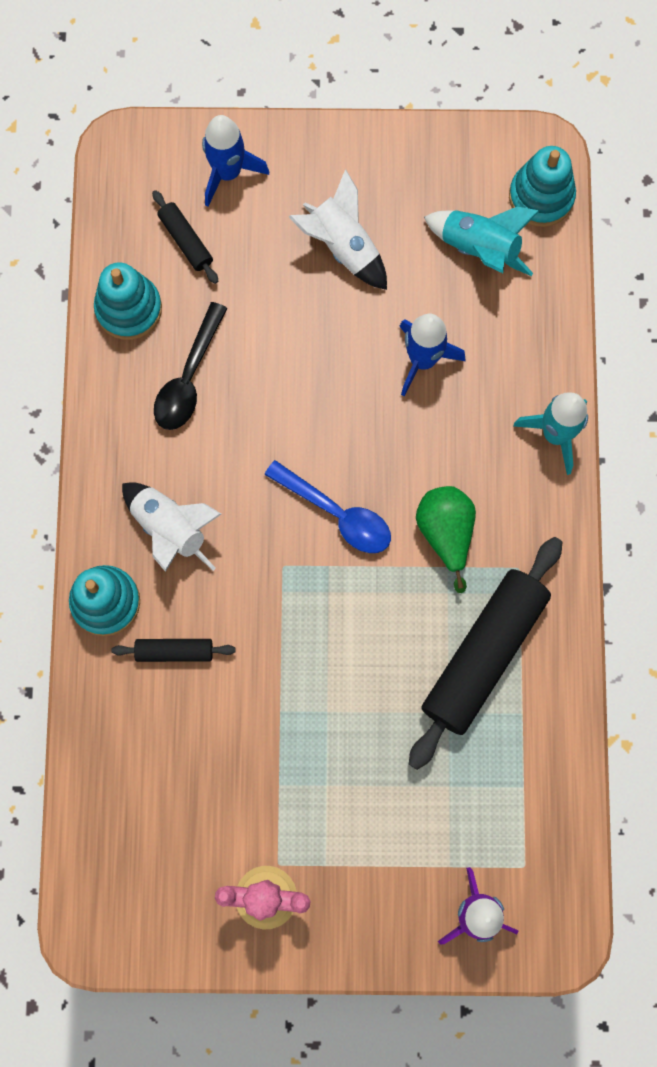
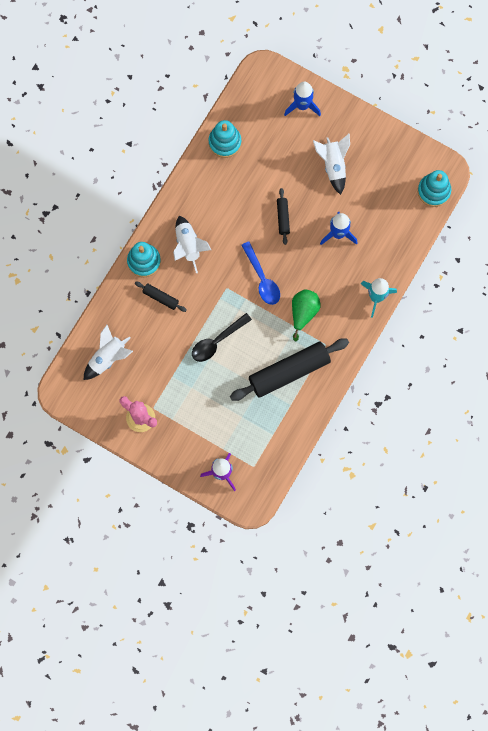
camera: 30 degrees right, 0 degrees up
black rolling pin [152,190,218,284] -> black rolling pin moved to [277,188,290,245]
black spoon [154,302,227,430] -> black spoon moved to [192,313,252,362]
turquoise rocket [424,207,540,276] -> none
none -> white rocket [84,325,133,380]

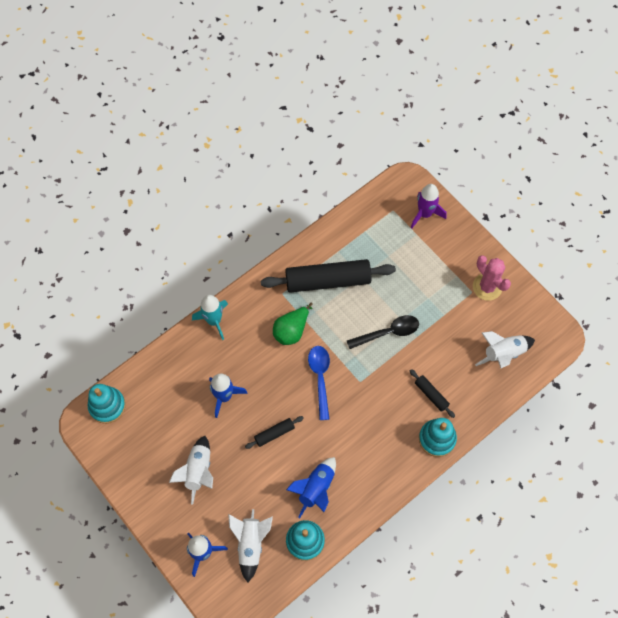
camera: 160 degrees left, 10 degrees down
white rocket [173,216,211,273] -> white rocket moved to [228,509,273,583]
black rolling pin [277,188,290,245] -> black rolling pin turned 45 degrees clockwise [245,416,304,449]
none -> blue rocket [286,457,336,518]

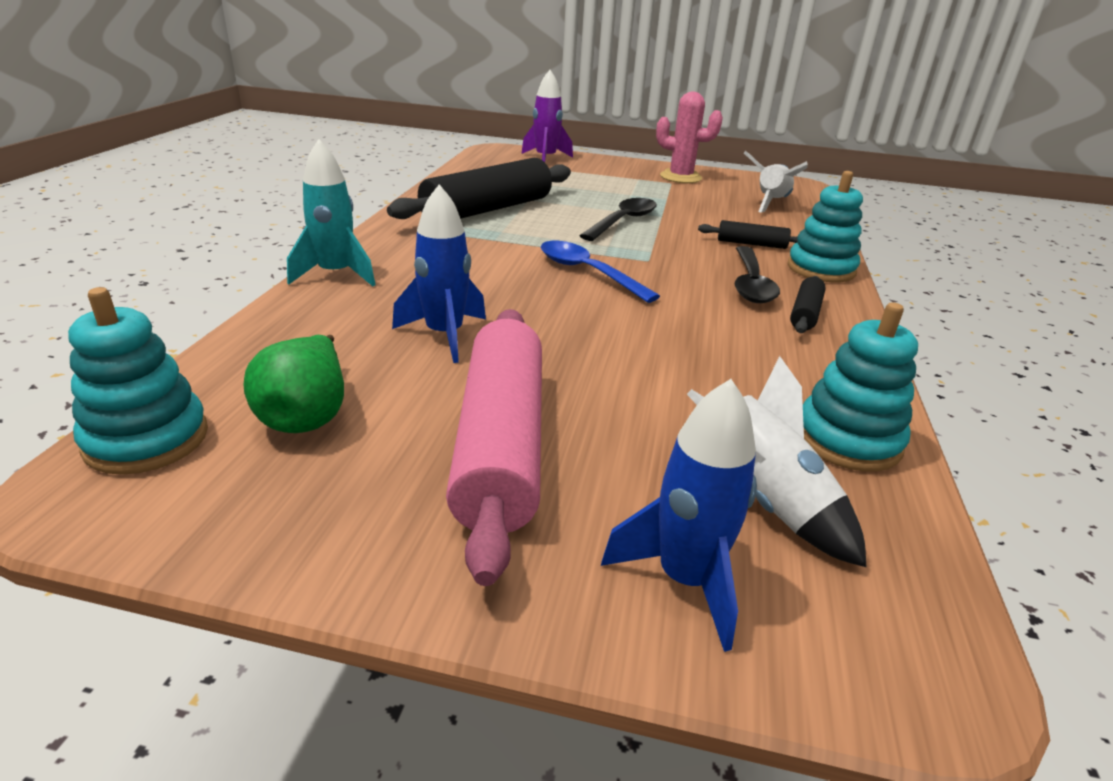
camera: 40 degrees left, 35 degrees down
white rocket [169,436,213,505] -> pink rolling pin [446,309,542,586]
black rolling pin [245,416,304,449] -> black rolling pin moved to [790,276,826,333]
green pear [273,303,313,345] -> green pear moved to [243,335,344,433]
blue rocket [286,457,336,518] -> none
none -> black spoon [735,246,780,303]

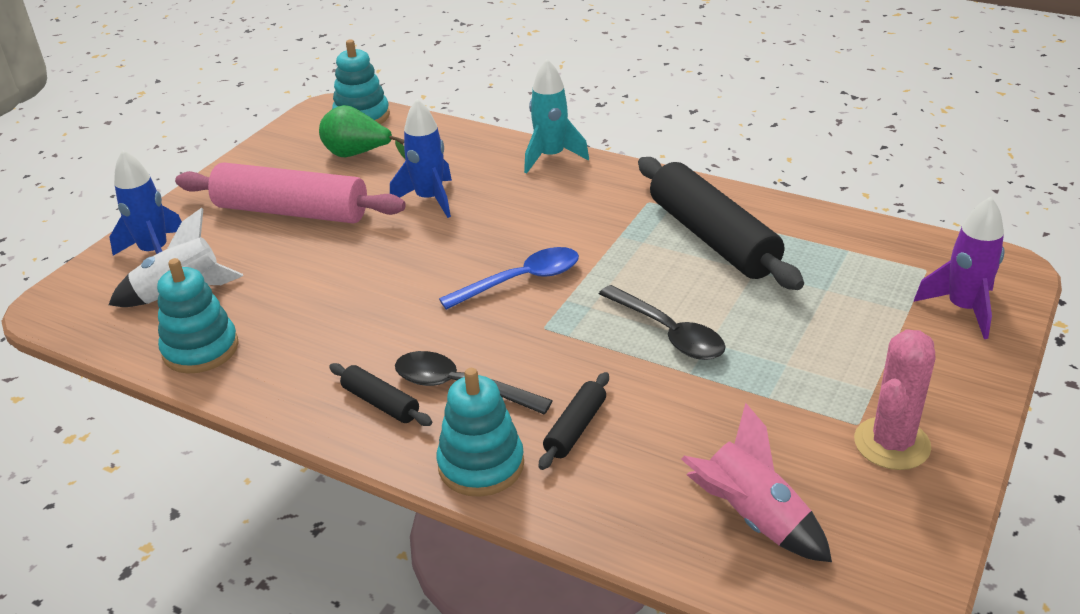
camera: 110 degrees right, 5 degrees up
white rocket [744,151,808,213] -> pink rocket [681,403,832,562]

